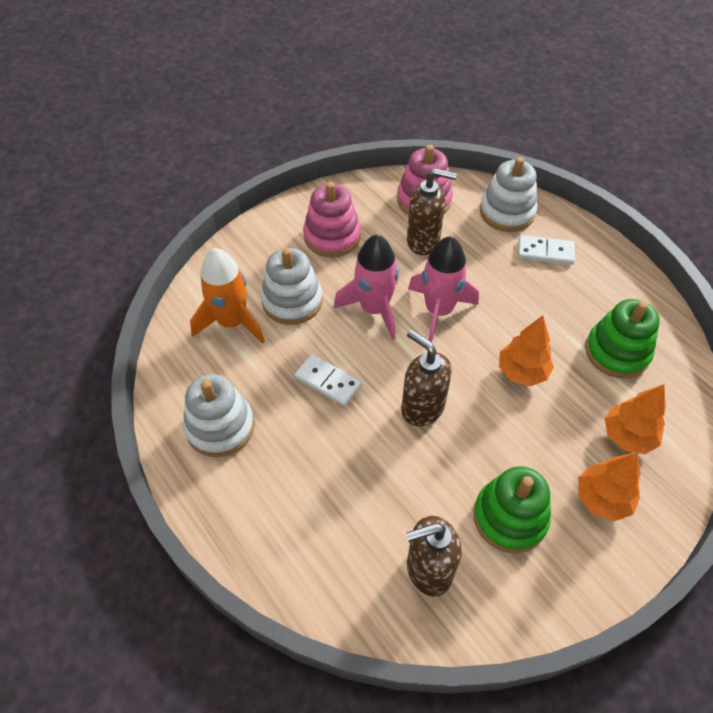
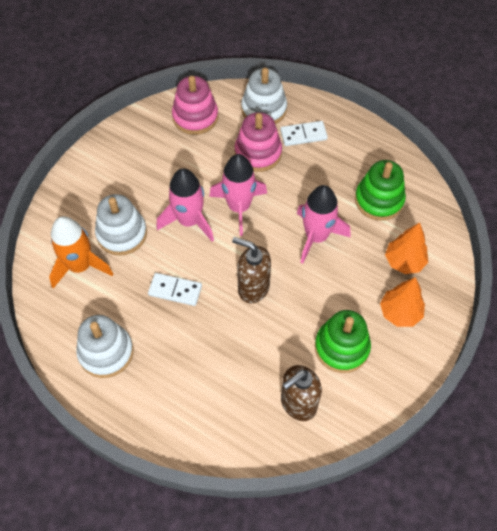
camera: 20 degrees left, 5 degrees up
pink stacking toy [303,182,361,257] -> pink stacking toy moved to [235,112,282,172]
brown soap dispenser [407,168,457,255] -> none
orange tree [499,315,554,386] -> pink rocket [297,185,350,264]

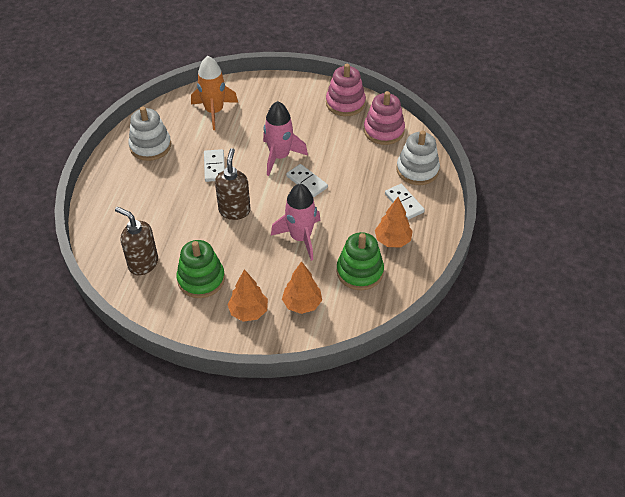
camera: 70 degrees right, 10 degrees down
white stacking toy [95,194,147,256] -> none
pink rocket [209,154,267,236] -> white domino [286,164,328,197]
pink stacking toy [235,112,282,172] -> pink stacking toy moved to [326,64,366,116]
none -> orange tree [375,197,413,247]

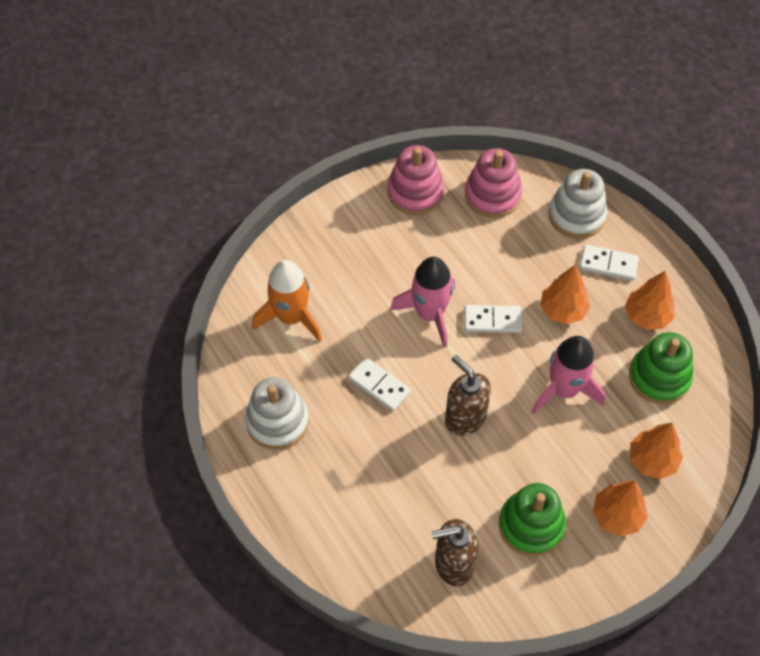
camera: 45 degrees left, 10 degrees up
none -> orange tree [540,265,590,325]

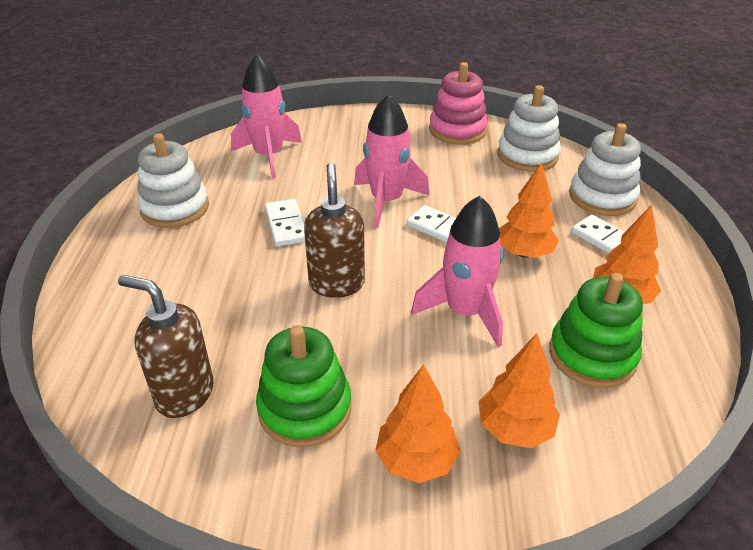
camera: 35 degrees right, 20 degrees down
orange rocket [252,260,322,342] -> pink rocket [231,54,302,179]
pink stacking toy [465,148,522,218] -> white stacking toy [497,85,561,172]

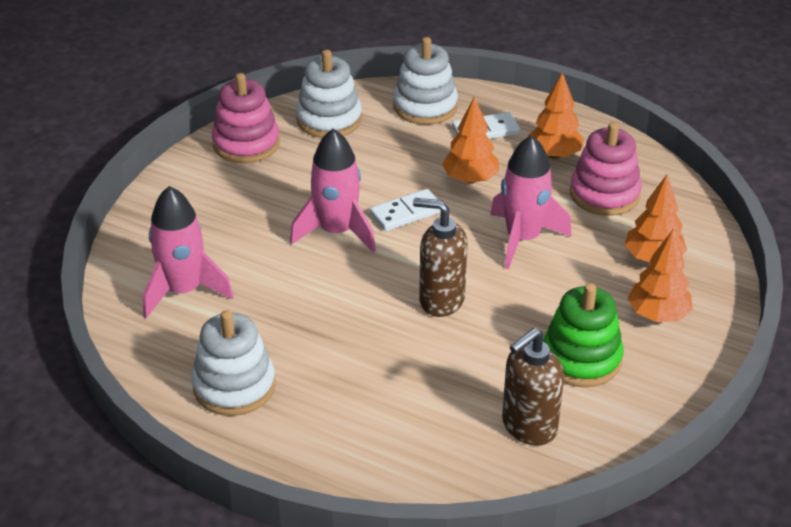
camera: 65 degrees left, 0 degrees up
white domino [265,199,305,246] -> none
green stacking toy [549,273,643,388] -> pink stacking toy [570,122,642,216]

